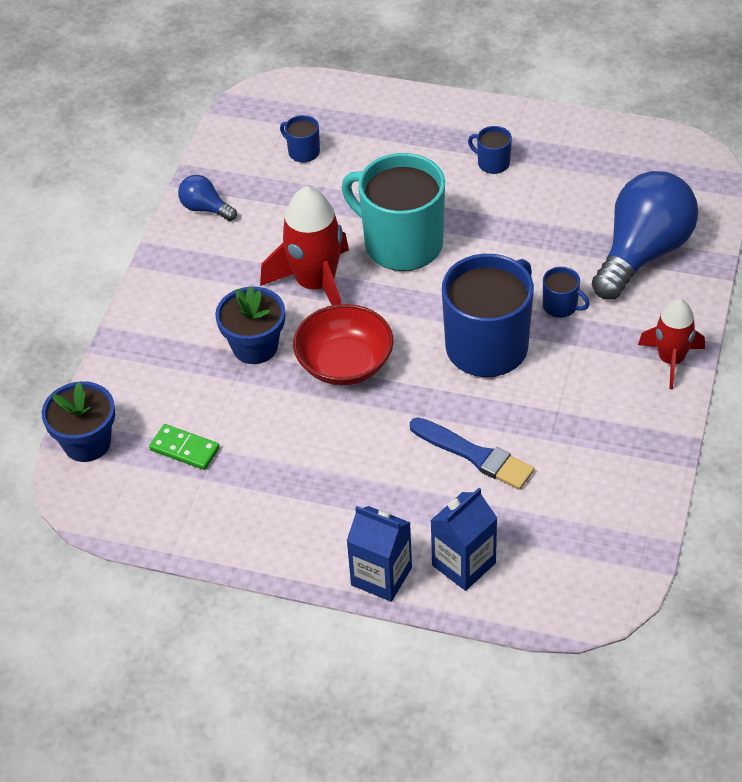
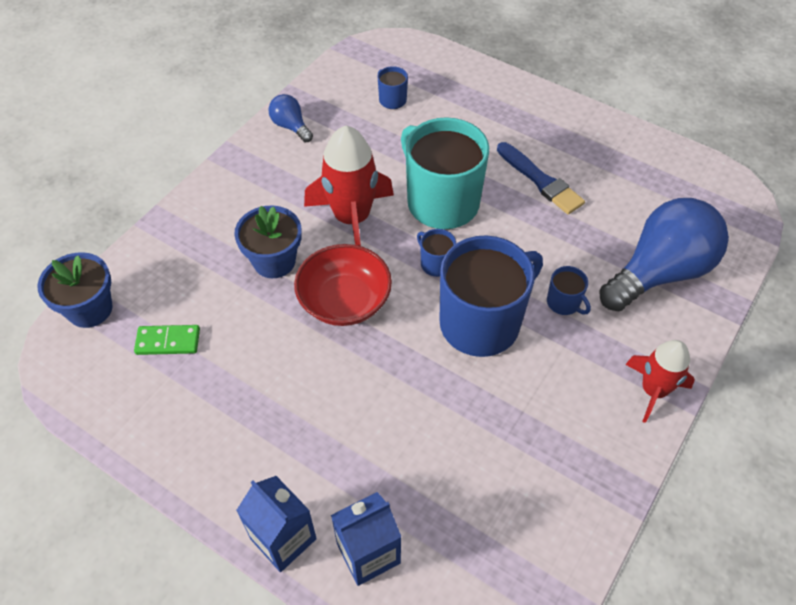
camera: 15 degrees right, 5 degrees up
green domino [149,424,220,470] -> green domino turned 45 degrees counterclockwise [134,325,200,355]
blue brush [410,418,534,490] -> blue brush moved to [497,142,585,214]
blue mug [468,126,512,174] -> blue mug moved to [417,229,456,277]

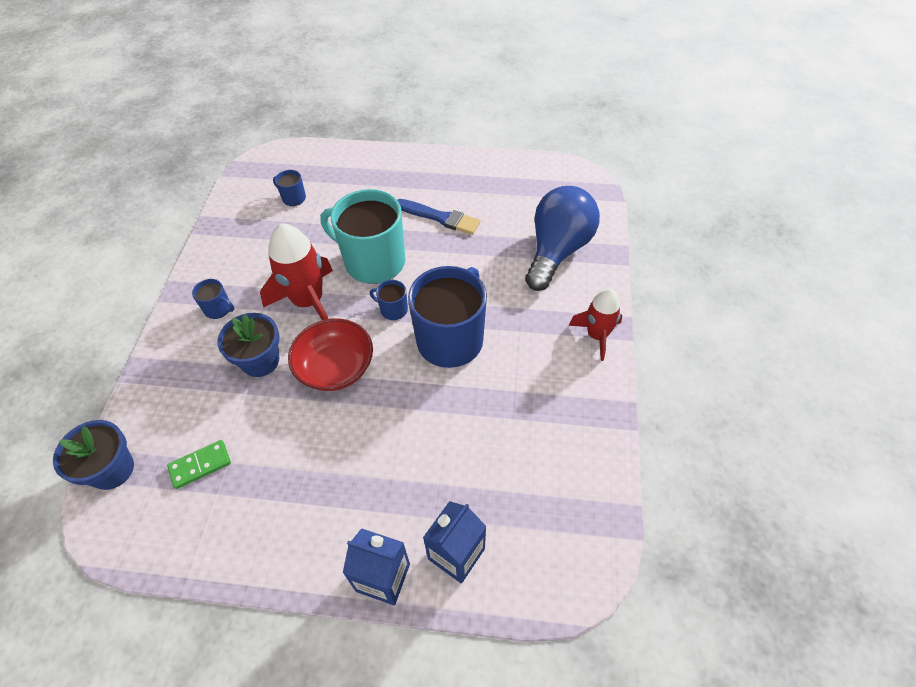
camera: 25 degrees left, 0 degrees up
blue light bulb [269,94,313,143] -> none
blue mug [547,266,591,315] -> blue mug moved to [192,279,235,319]

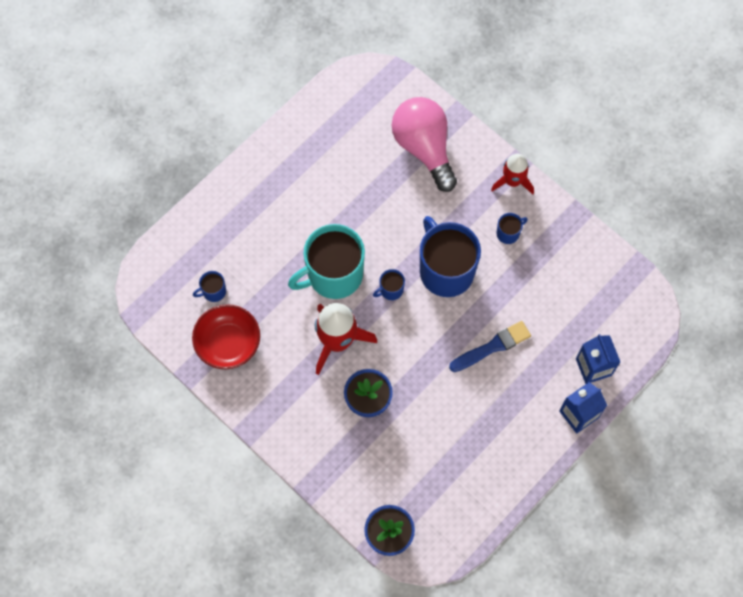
camera: 55 degrees left, 15 degrees up
green domino [167,440,231,489] -> none
blue mug [192,279,235,319] -> blue mug moved to [497,213,528,244]
red bowl [288,318,373,391] -> red bowl moved to [192,304,260,369]
blue brush [397,199,481,235] -> blue brush moved to [449,321,531,372]
blue light bulb [525,186,600,291] -> pink light bulb [392,97,457,192]

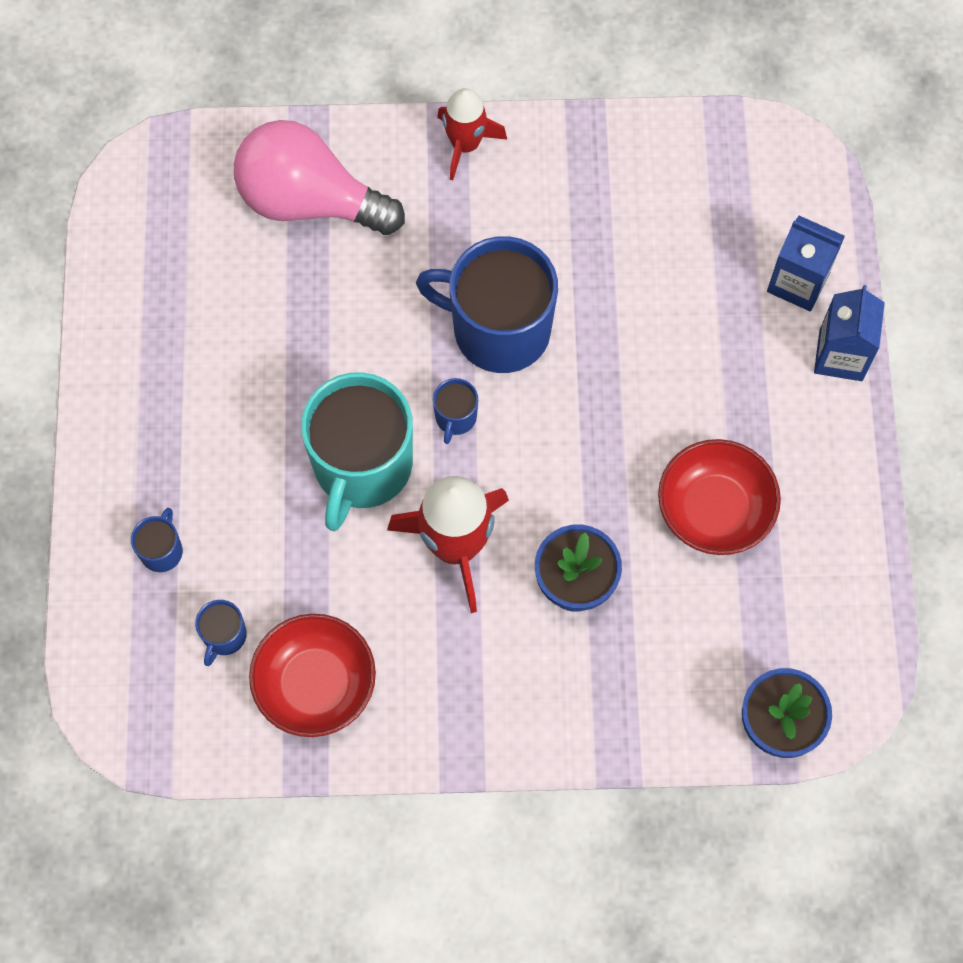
camera: 45 degrees left, 0 degrees up
blue brush [449,321,531,372] -> none
blue mug [497,213,528,244] -> blue mug moved to [131,508,183,572]
none -> red bowl [658,439,781,555]

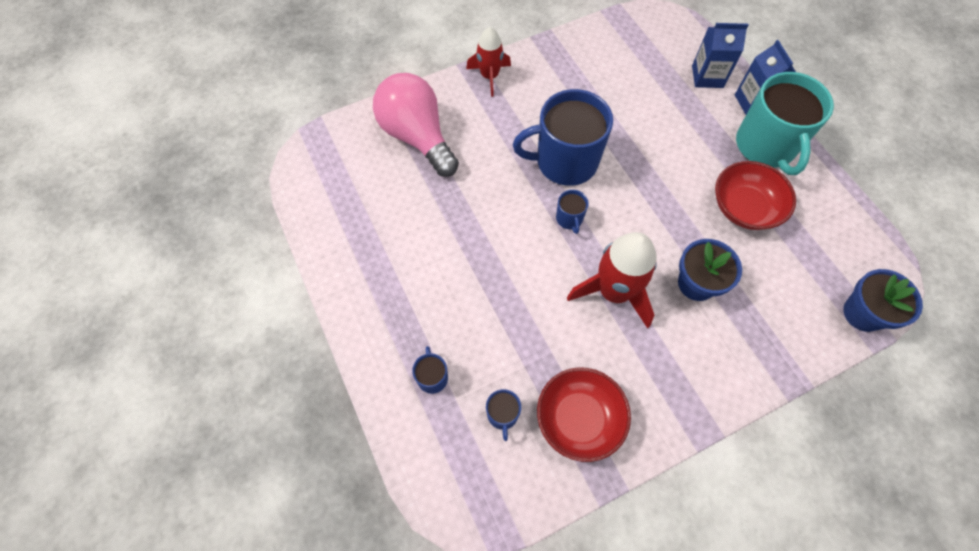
camera: 25 degrees left, 5 degrees down
pink light bulb [234,120,405,235] -> pink light bulb turned 60 degrees clockwise [373,73,459,177]
turquoise mug [301,372,413,531] -> turquoise mug moved to [736,72,834,175]

